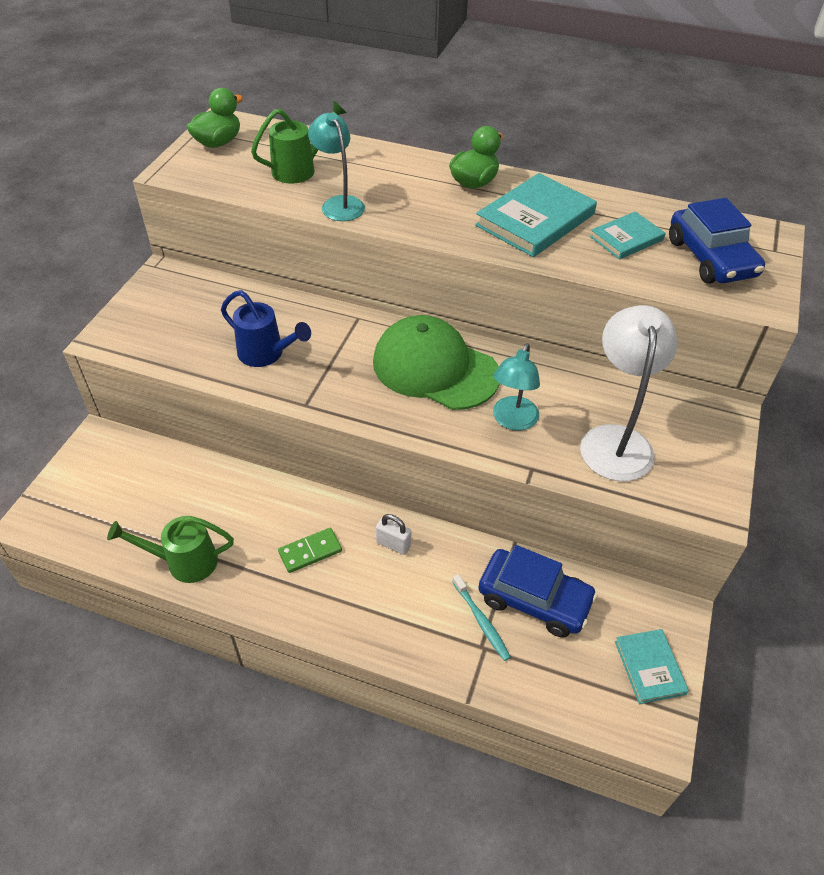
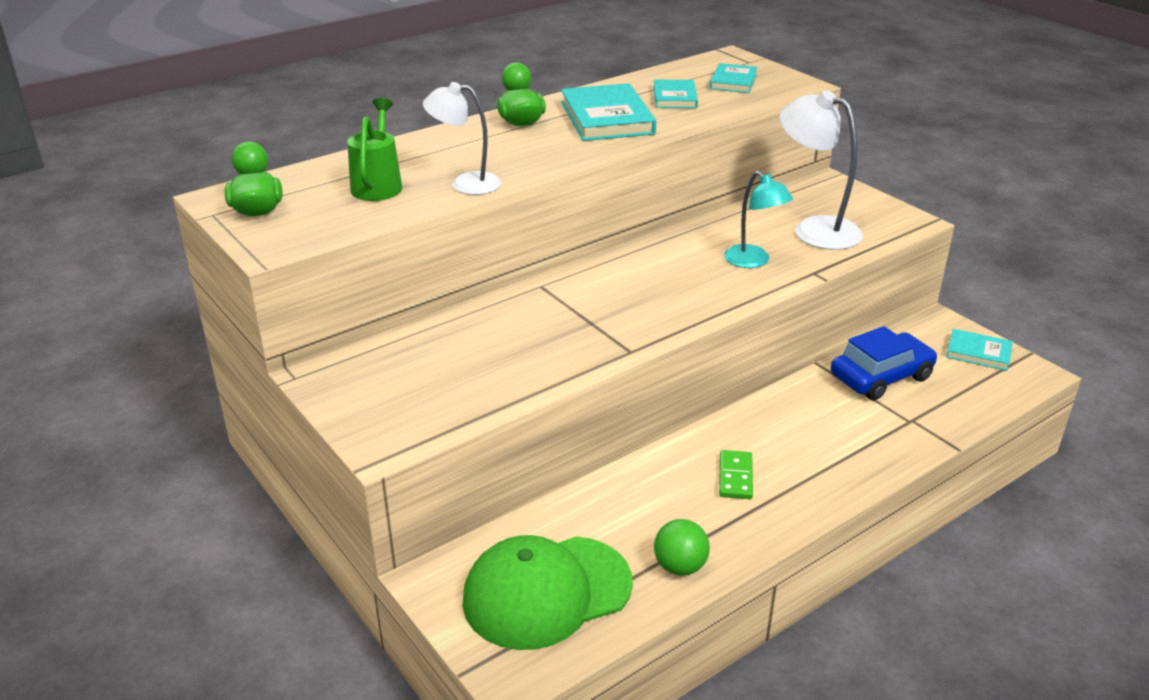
camera: 55 degrees left, 15 degrees down
green watering can [107,516,234,583] -> green ball [654,519,710,576]
blue watering can [221,290,311,367] -> none
turquoise lamp [308,113,365,221] -> white lamp [423,82,501,195]
green cap [373,315,500,410] -> green cap moved to [462,535,633,650]
white padlock [376,514,411,555] -> none
turquoise toothbrush [452,574,511,661] -> none
blue car [669,198,765,284] -> turquoise book [710,63,758,93]

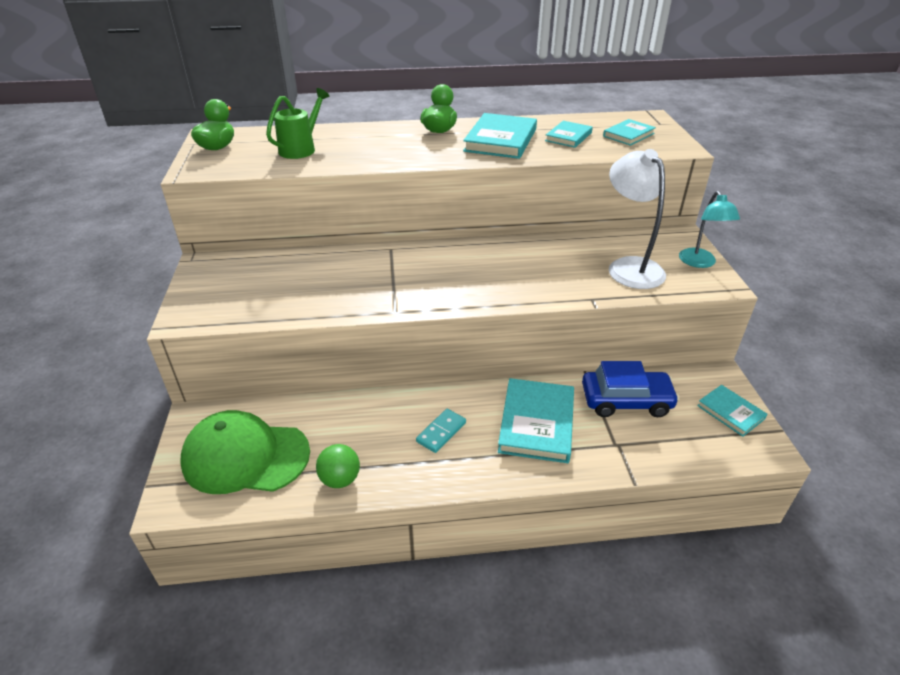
camera: 30 degrees right, 5 degrees up
white lamp [423,82,501,195] -> none
green domino [719,450,753,499] -> turquoise domino [416,409,466,453]
turquoise lamp [724,171,793,268] -> turquoise lamp moved to [679,191,740,268]
none -> turquoise book [498,378,574,463]

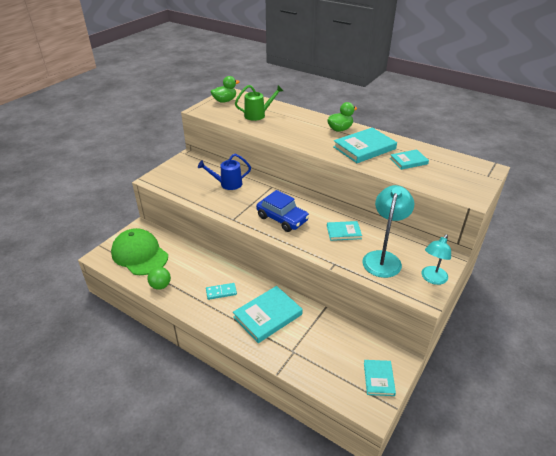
camera: 40 degrees right, 0 degrees up
blue car [582,361,679,417] -> blue car moved to [256,190,309,232]
turquoise book [603,119,656,146] -> turquoise book moved to [327,221,362,241]
white lamp [609,149,666,289] -> turquoise lamp [362,185,414,278]
none -> blue watering can [198,154,251,190]

